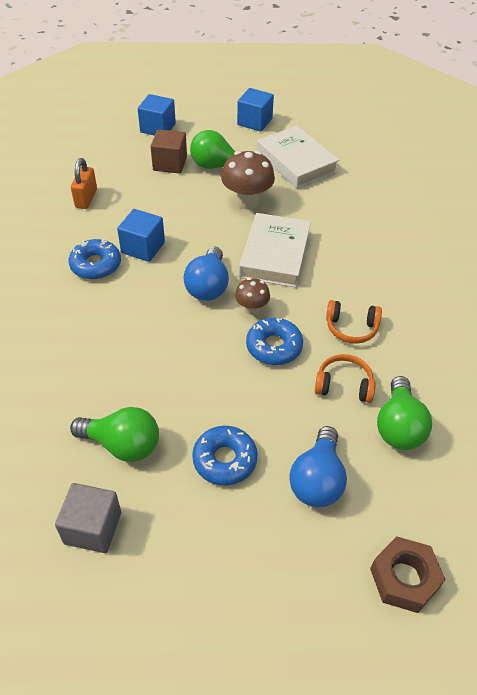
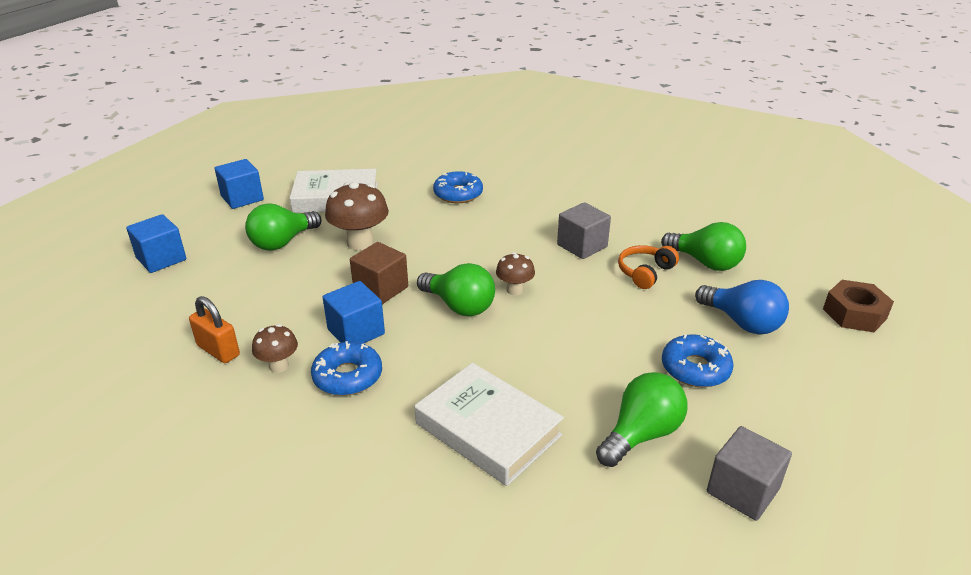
camera: 60 degrees left, 15 degrees down
brown cube [150,129,187,174] -> brown cube moved to [350,242,408,304]
blue light bulb [183,246,229,301] -> green light bulb [417,263,495,316]
white book [239,213,311,288] -> white book moved to [415,363,564,486]
blue donut [246,318,303,365] -> blue donut moved to [433,171,483,203]
orange headphones [326,300,382,344] -> grey cube [557,202,611,259]
none -> brown mushroom [252,324,298,373]

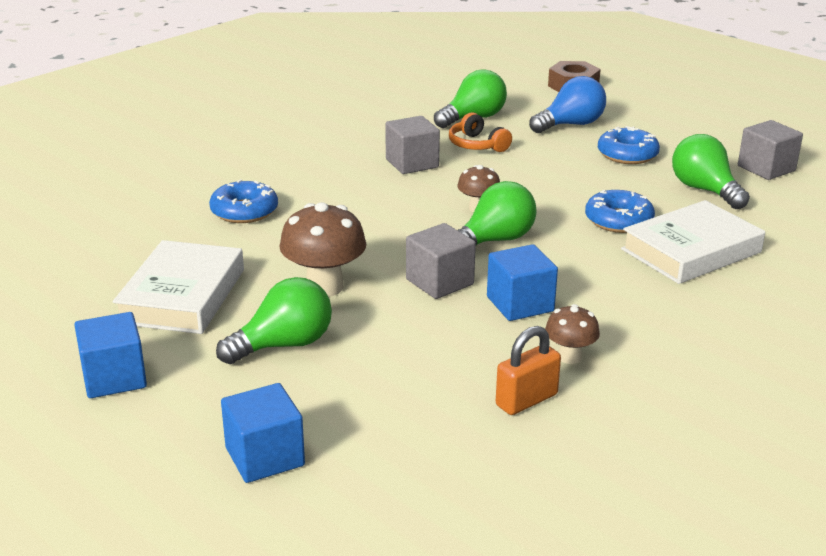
camera: 75 degrees left, 5 degrees down
green light bulb [245,203,322,251] -> green light bulb turned 90 degrees counterclockwise [216,277,332,364]
blue donut [311,341,382,396] -> blue donut moved to [585,190,655,233]
brown cube [350,242,408,304] -> grey cube [406,223,476,299]

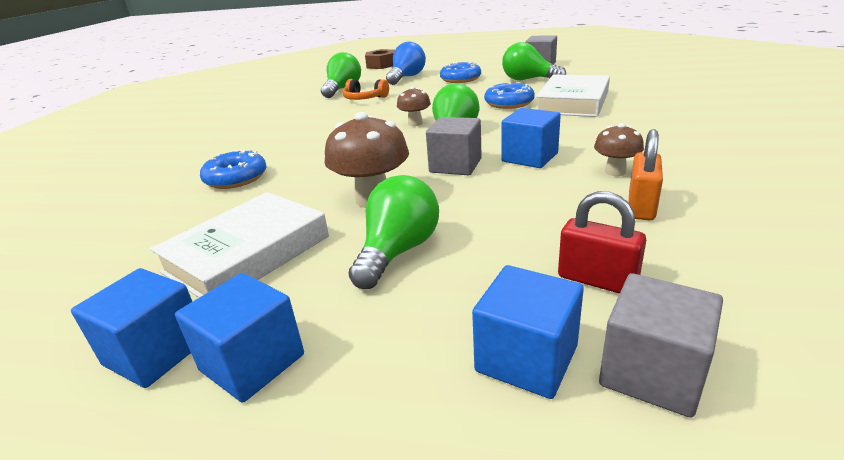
camera: 30 degrees left, 0 degrees up
white book [113,240,244,334] -> white book turned 60 degrees clockwise [150,192,329,298]
grey cube [385,116,440,174] -> grey cube moved to [599,273,723,418]
none -> blue cube [71,268,193,388]
none -> red padlock [558,191,646,294]

